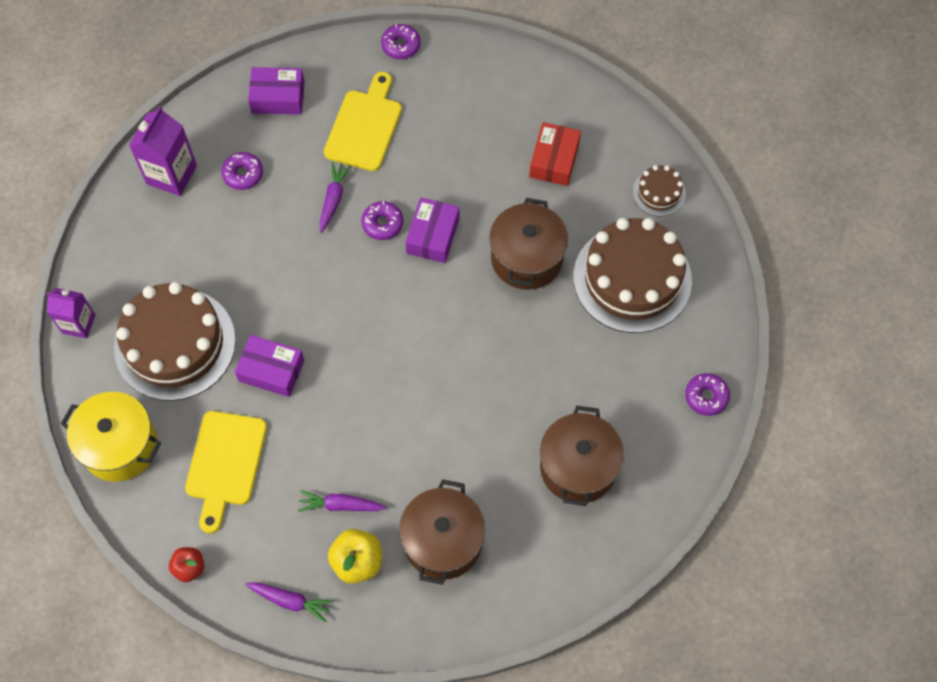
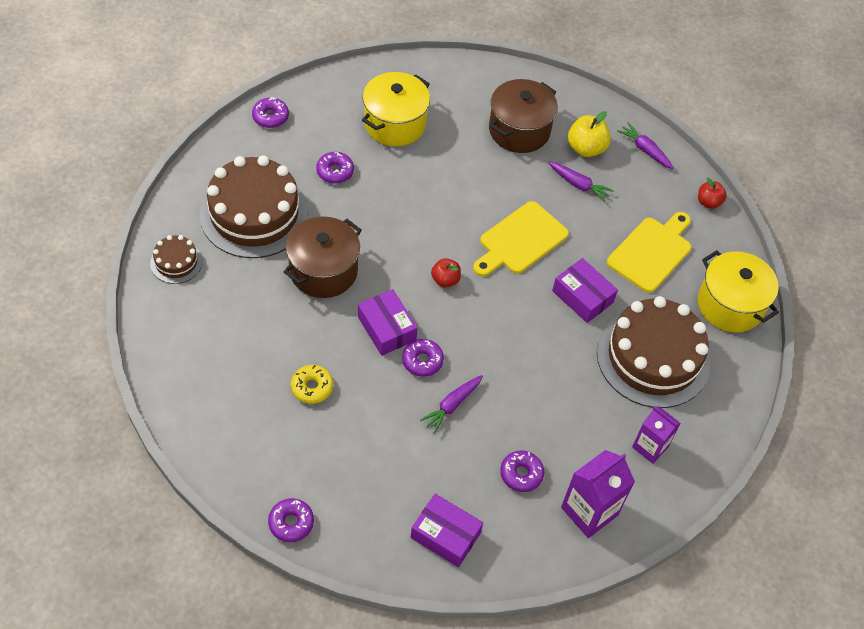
camera: 155 degrees left, 10 degrees down
purple carton [47,288,95,338] -> purple carton moved to [632,406,681,464]
yellow cutting board [324,72,402,171] -> yellow cutting board moved to [473,201,569,277]
purple box [405,197,459,263] -> purple box turned 75 degrees counterclockwise [358,289,417,356]
red box [529,122,581,186] -> none
brown pot [540,406,624,506] -> yellow pot [362,72,430,146]
none -> yellow donut [291,365,333,404]
none -> purple donut [316,152,354,183]
none -> red apple [431,258,461,287]

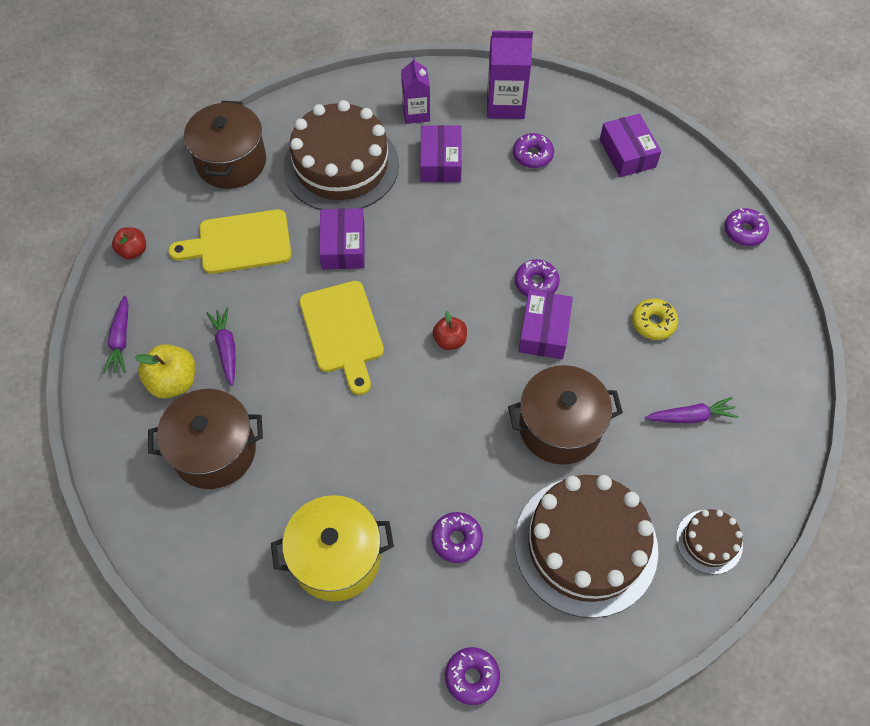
camera: 135 degrees left, 5 degrees up
purple carrot [420,375,483,433] -> purple carrot moved to [644,397,739,423]
yellow cutting board [473,201,569,277] -> yellow cutting board turned 75 degrees clockwise [299,281,384,395]
yellow pot [698,250,779,333] -> brown pot [184,101,266,189]
none -> purple box [420,125,462,182]

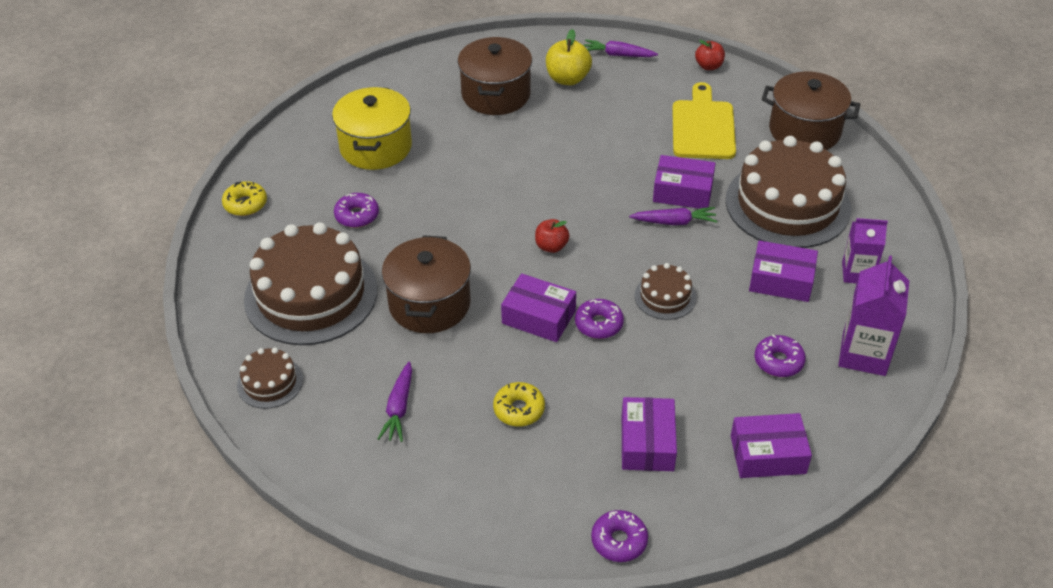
camera: 105 degrees right, 15 degrees down
purple carrot [206,307,235,386] -> purple carrot moved to [629,207,718,225]
yellow cutting board [299,281,384,395] -> none
purple donut [445,647,500,705] -> yellow donut [222,181,267,216]
none -> purple box [622,397,677,471]
none -> brown cake [634,263,696,320]

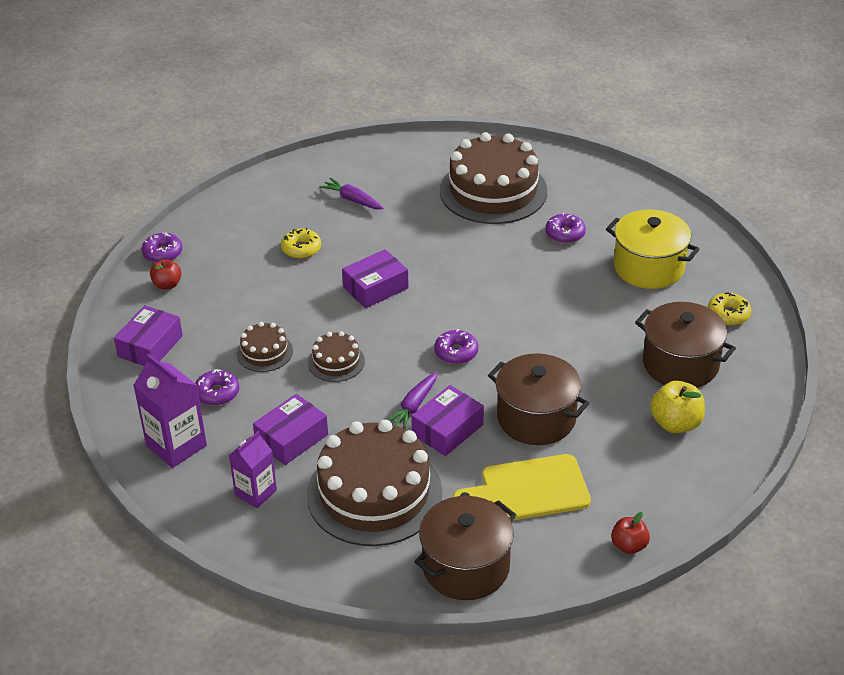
camera: 120 degrees right, 5 degrees down
yellow donut [222,181,267,216] -> yellow donut moved to [708,292,751,326]
brown cake [237,347,303,409] -> brown cake moved to [237,322,293,372]
brown pot [382,235,471,333] -> brown pot moved to [488,353,589,445]
red apple [535,219,570,253] -> red apple moved to [150,259,182,290]
purple donut [575,299,624,339] -> purple donut moved to [434,329,478,364]
purple carrot [584,39,658,57] -> none
purple box [622,397,677,471] -> none
yellow cutting board [672,82,736,159] -> yellow cutting board turned 135 degrees clockwise [453,454,591,521]

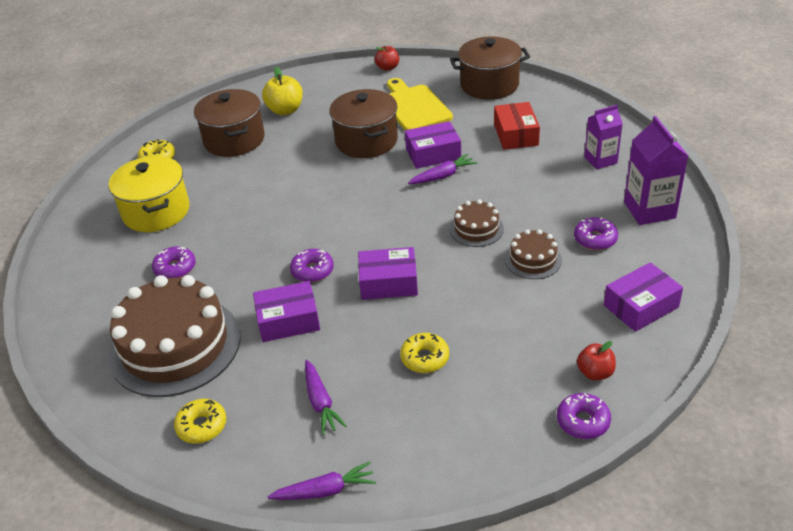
camera: 145 degrees left, 0 degrees up
purple box [253,394,328,465] -> purple box moved to [253,281,320,342]
brown cake [307,420,442,546] -> red box [494,102,540,150]
purple donut [434,329,478,364] -> purple donut moved to [290,249,334,282]
yellow cutting board [453,454,591,521] -> yellow cutting board turned 135 degrees counterclockwise [387,78,453,130]
none -> yellow donut [174,399,226,443]
none -> purple carrot [268,462,376,500]

